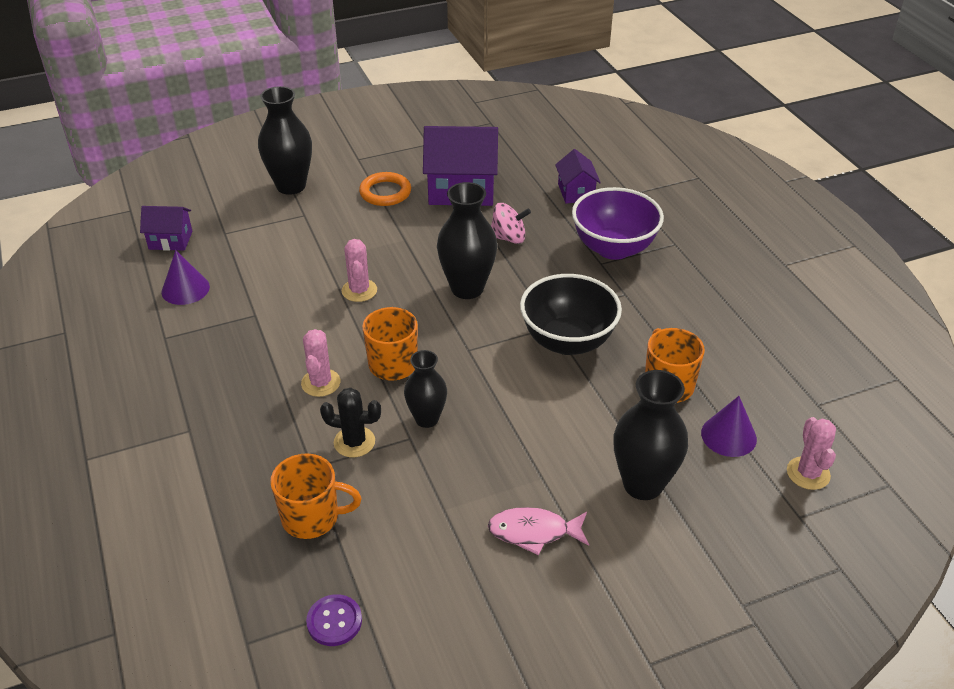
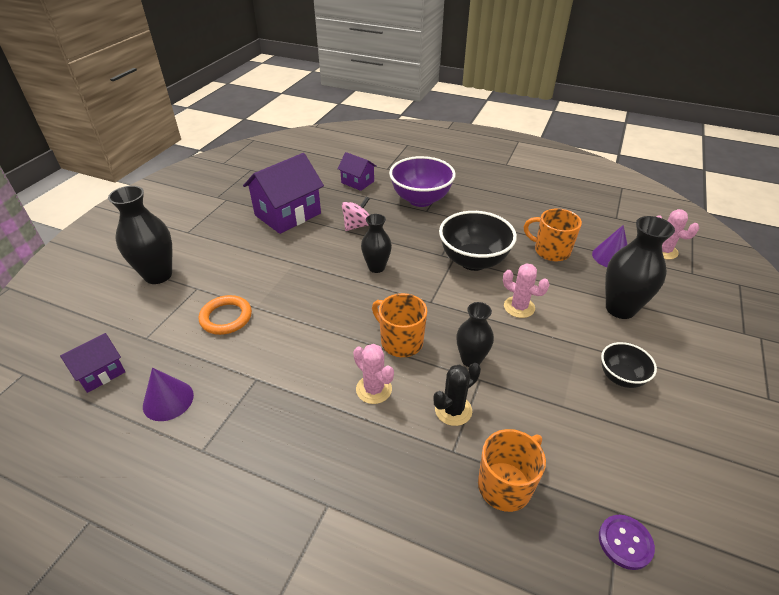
camera: 45 degrees left, 0 degrees up
pink cactus [342,239,377,302] -> pink cactus moved to [503,263,550,318]
orange ring [359,172,411,206] -> orange ring moved to [199,295,252,335]
black vase [437,182,497,299] -> black vase [361,214,392,273], size x0.63
pink fish [488,507,589,555] -> black bowl [601,342,657,388]

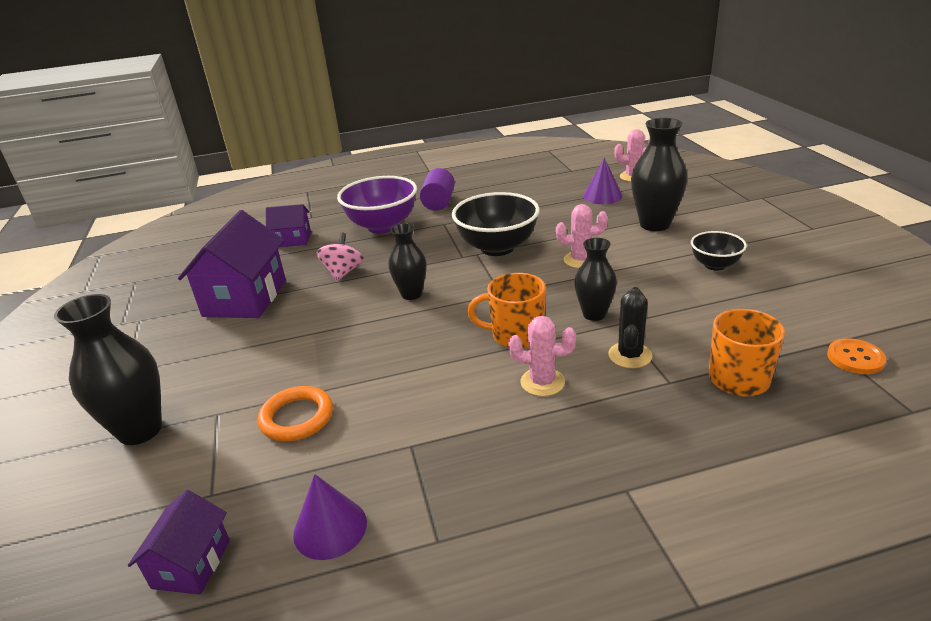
camera: 35 degrees left, 10 degrees down
orange mug [524,208,582,261] -> none
purple button [599,515,655,570] -> orange button [827,338,886,374]
none -> purple cylinder [420,168,455,211]

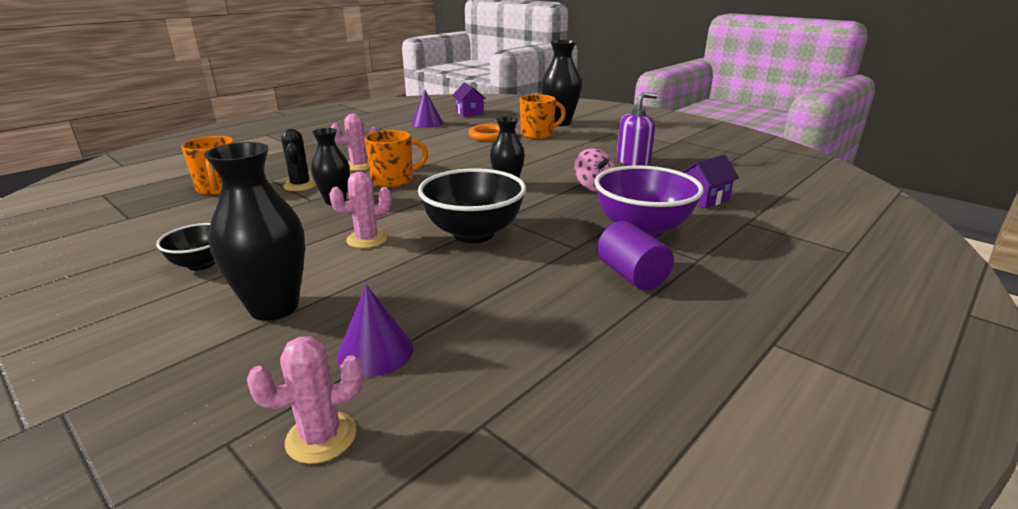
camera: 145 degrees right, 5 degrees down
purple house [178,210,286,318] -> purple soap dispenser [617,92,657,166]
orange button [827,338,886,374] -> none
none -> orange mug [520,94,566,139]

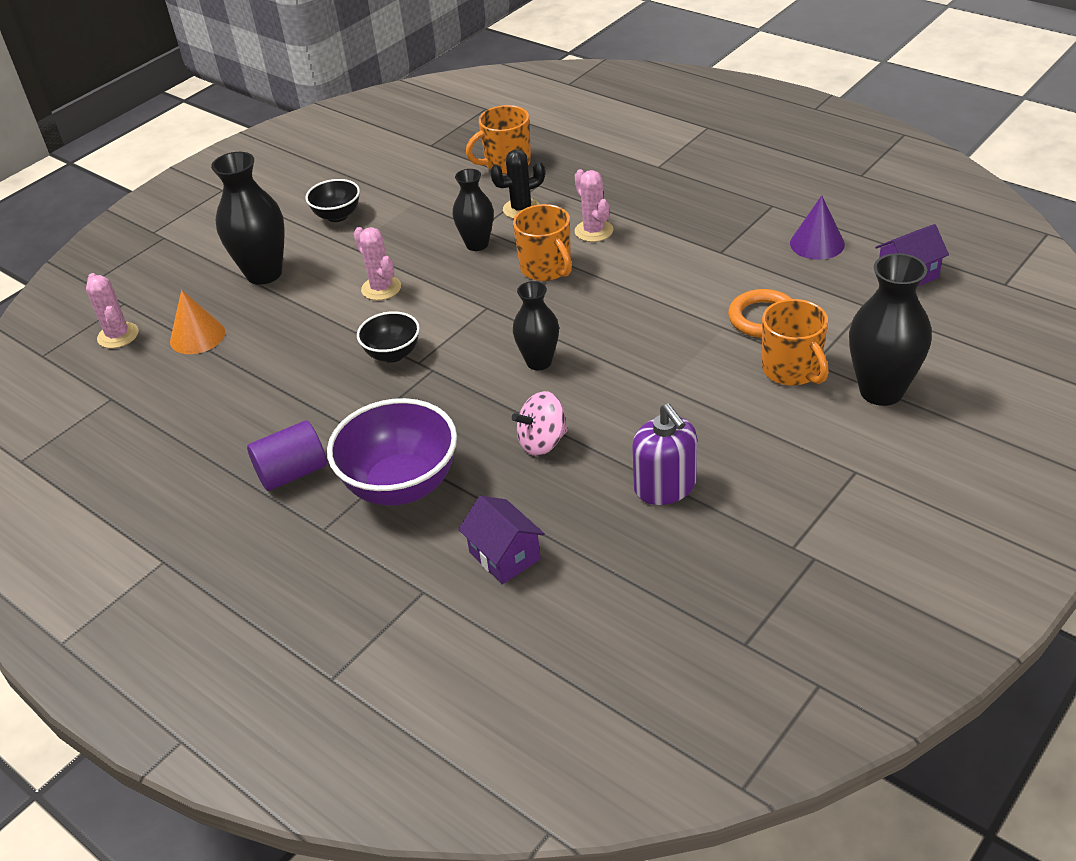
camera: 90 degrees right, 15 degrees up
purple cone [337,285,414,377] -> orange cone [170,290,225,354]
black bowl [418,168,526,243] -> black bowl [357,311,420,363], size x0.55

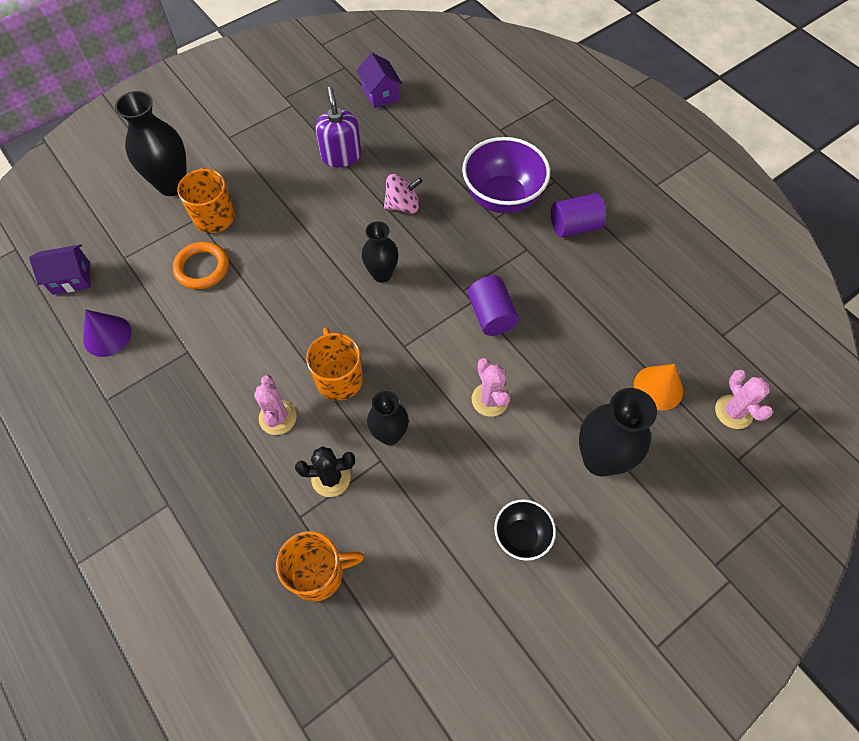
camera: 170 degrees left, 20 degrees up
black bowl [357,311,420,363] -> purple cylinder [468,276,519,336]
purple house [458,496,545,584] -> purple house moved to [357,53,402,108]

